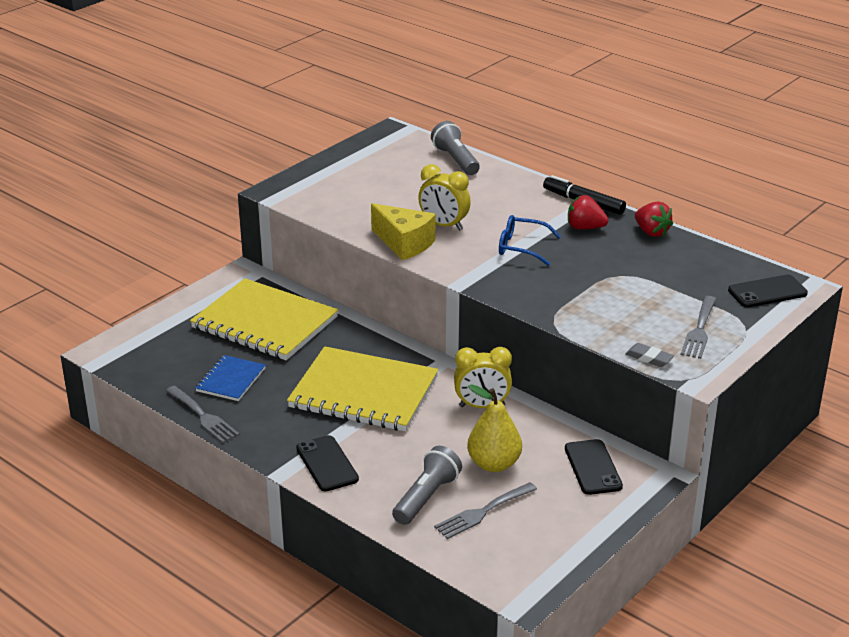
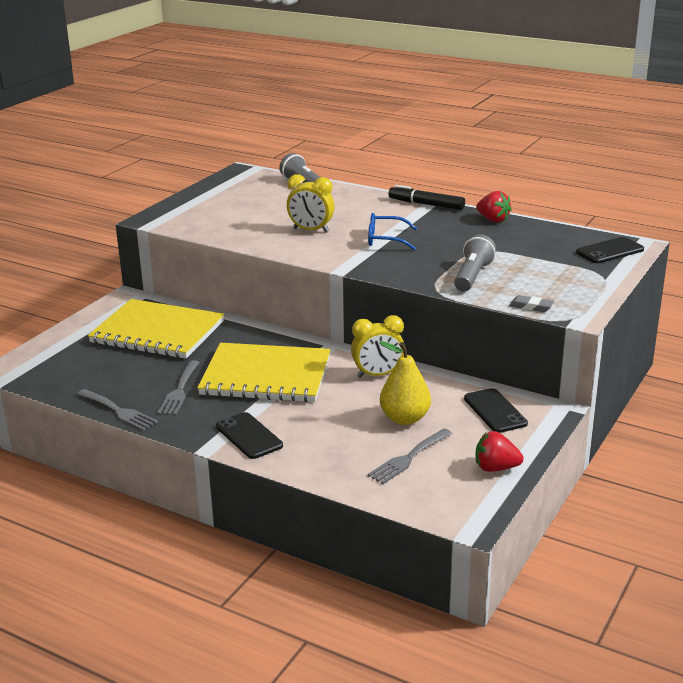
camera: 10 degrees left, 5 degrees down
blue notebook [195,355,266,401] -> none
yellow cheese [371,203,435,260] -> none
grey flashlight [392,446,462,525] -> grey flashlight moved to [454,234,496,291]
red strawberry [568,195,608,230] -> red strawberry moved to [475,431,524,472]
grey fork [681,296,716,359] -> grey fork moved to [157,360,200,415]

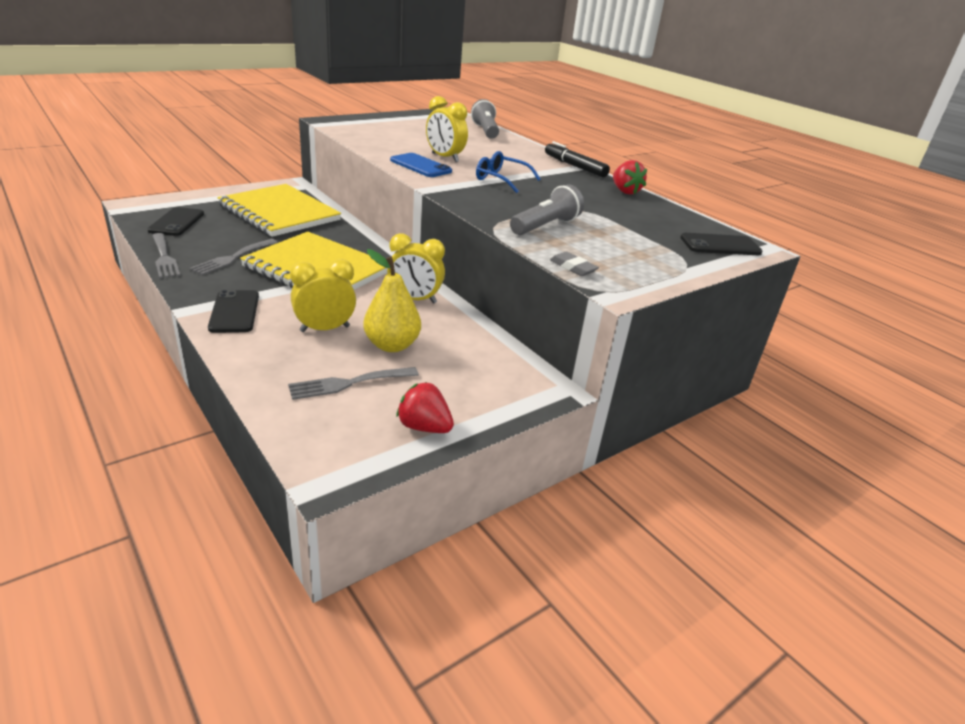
camera: 20 degrees right, 5 degrees up
black phone [464,388,528,433] -> black phone moved to [148,207,204,236]
none -> yellow clock [290,259,356,332]
none -> blue phone [390,153,452,177]

